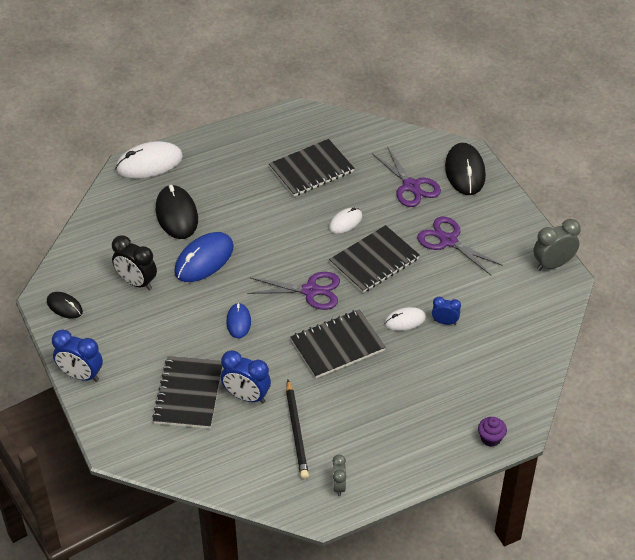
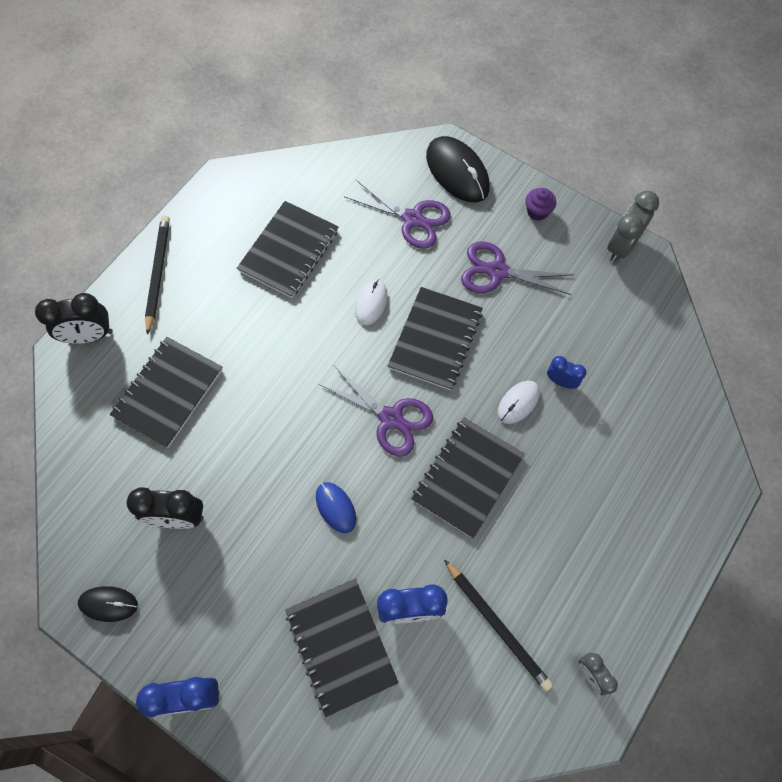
camera: 30 degrees left, 20 degrees up
white mouse [115,141,183,179] -> black clock [35,293,113,344]
black mouse [156,185,198,239] -> black notebook [110,337,223,448]
blue mouse [174,232,234,282] -> none
purple scissors [247,272,340,310] -> purple scissors turned 60 degrees clockwise [319,365,433,457]
blue clock [432,297,461,325] -> blue clock turned 45 degrees clockwise [547,356,586,389]
purple cupcake [478,417,507,447] -> purple cupcake moved to [525,188,556,221]
none -> black pencil [145,215,170,335]

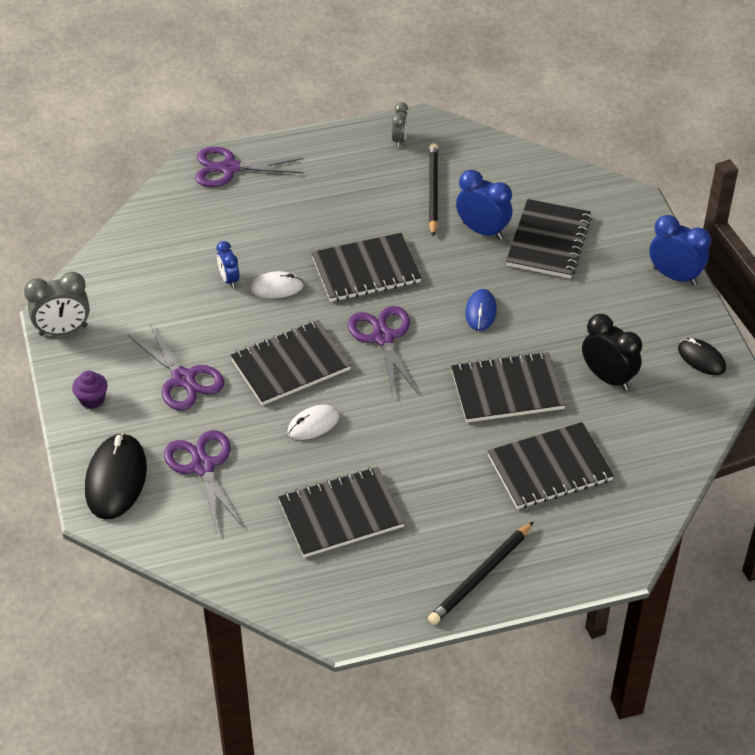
camera: 140 degrees left, 20 degrees down
black clock [35,293,113,344] -> none
none -> purple scissors [195,147,304,187]
none -> black notebook [451,351,566,423]

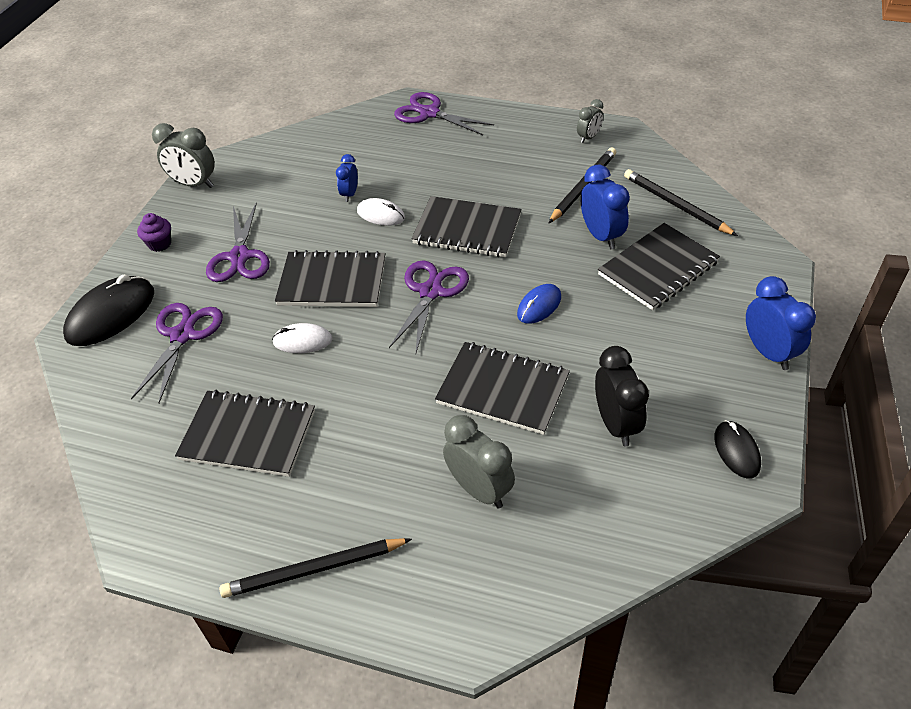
camera: 35 degrees right, 0 degrees up
black notebook [488,422,614,509] -> grey clock [443,415,515,509]
none -> black pencil [624,169,738,236]

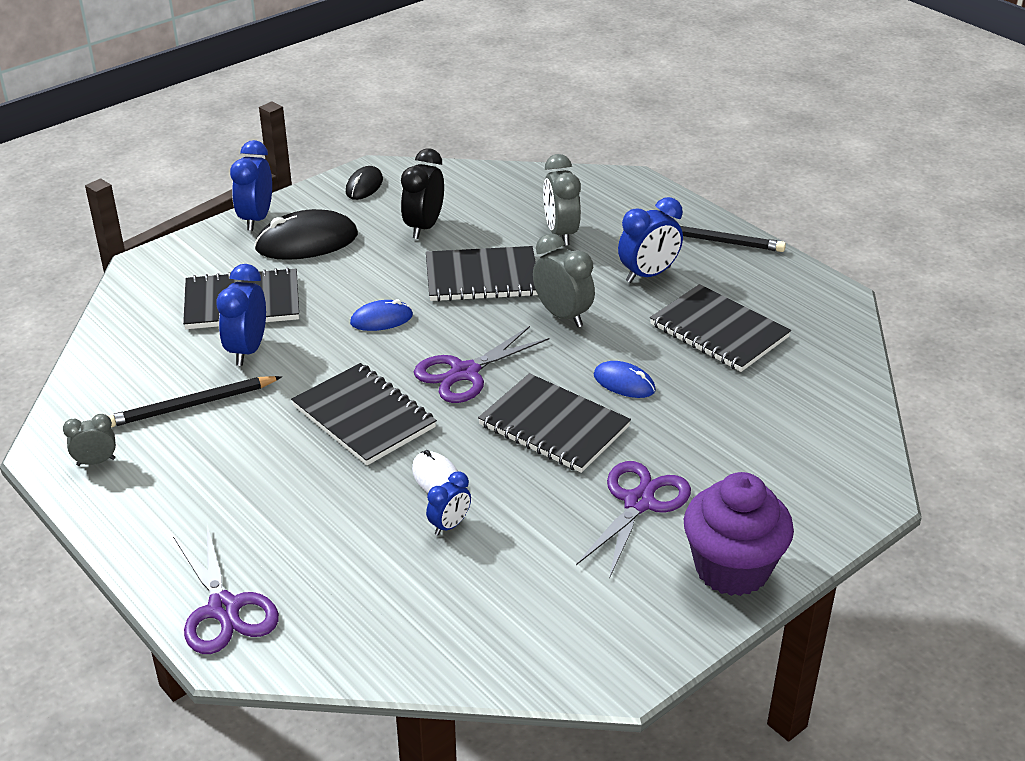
camera: 150 degrees left, 10 degrees down
black mouse [63,274,154,346] -> black mouse moved to [254,209,358,260]
purple scissors [131,303,223,404] -> none
purple cupcake [137,213,171,252] -> purple cupcake [684,472,794,596], size x2.21
grey clock [152,123,215,188] -> grey clock moved to [533,233,595,327]
white mouse [272,323,332,353] -> blue mouse [594,361,656,398]
black notebook [435,342,570,435] -> black notebook turned 60 degrees counterclockwise [426,246,538,301]
black pencil [624,169,738,236] -> none
none -> blue clock [618,197,683,283]

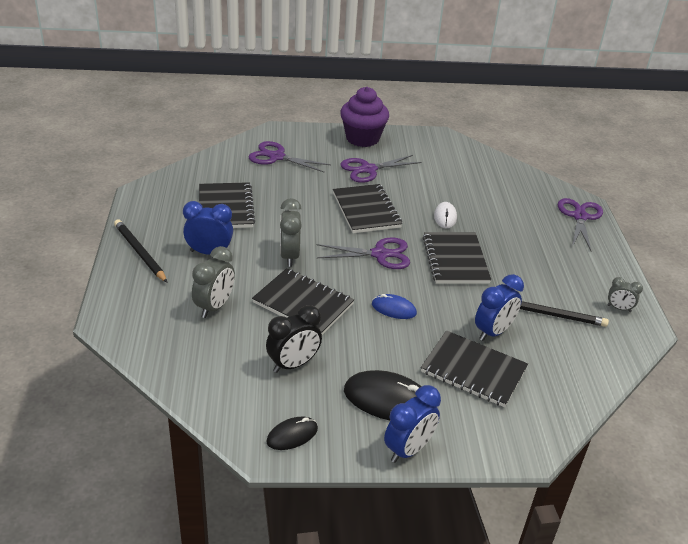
camera: 145 degrees left, 0 degrees up
blue clock [426,471,471,535] -> none
blue mouse [594,361,656,398] -> none
none -> purple scissors [249,141,331,173]

